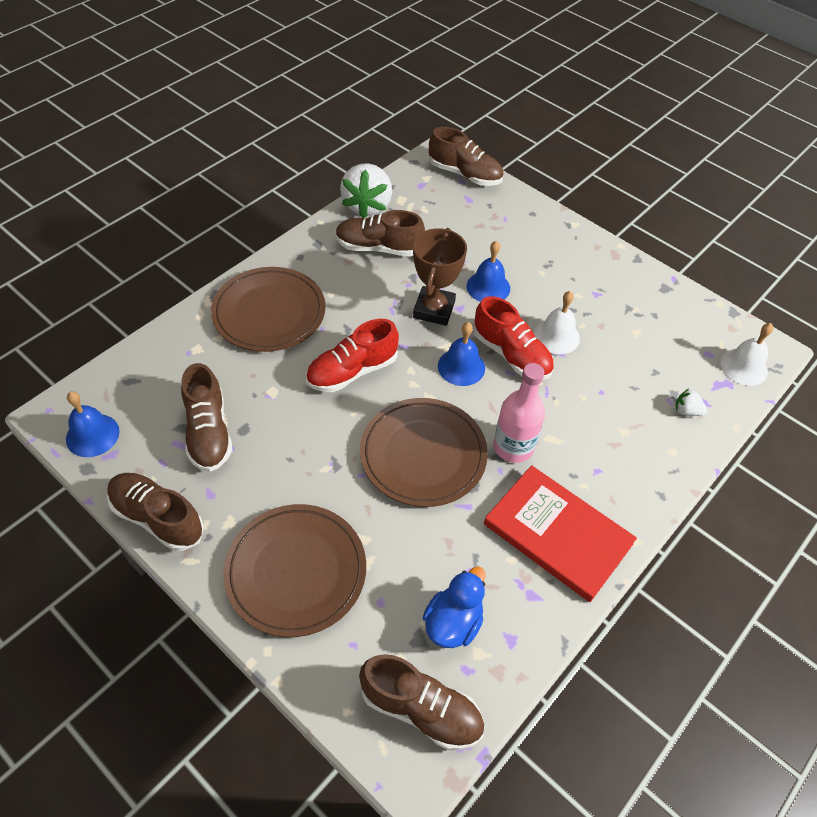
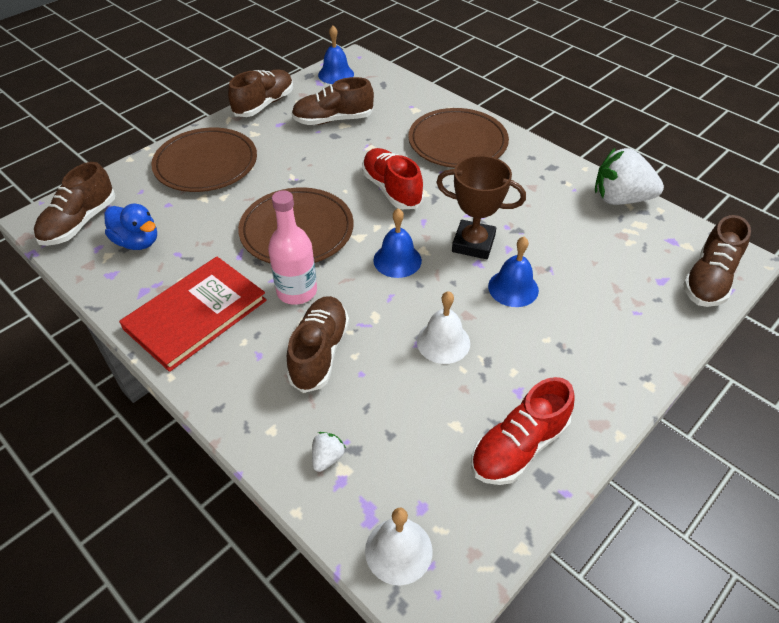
camera: 95 degrees right, 5 degrees down
brown shoe [336,210,425,257] -> brown shoe moved to [286,296,349,393]
red shoe [473,296,554,380] -> red shoe moved to [471,377,575,485]

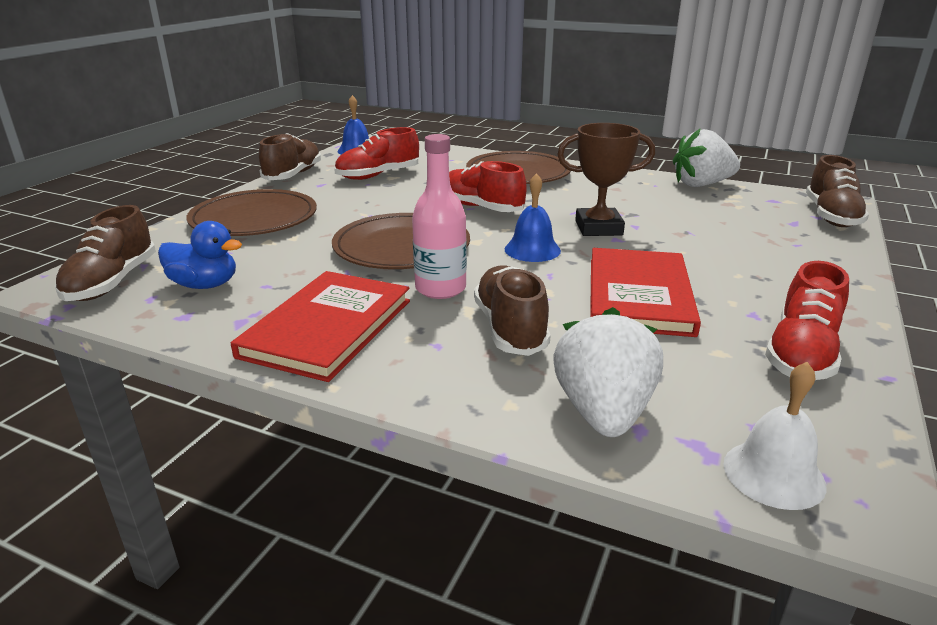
camera: 20 degrees left, 20 degrees down
brown shoe [291,77,374,125] -> red shoe [334,127,419,180]
white strawberry [312,432,346,472] -> white strawberry [554,307,663,437], size x2.32
white bell [417,291,470,364] -> red book [590,248,701,337]
blue bell [488,237,539,307] -> none

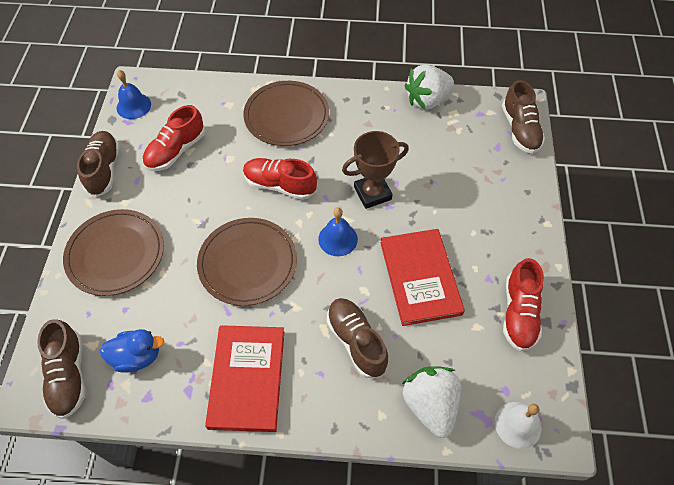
camera: 20 degrees left, 30 degrees up
pink bottle [412,134,467,299] -> none

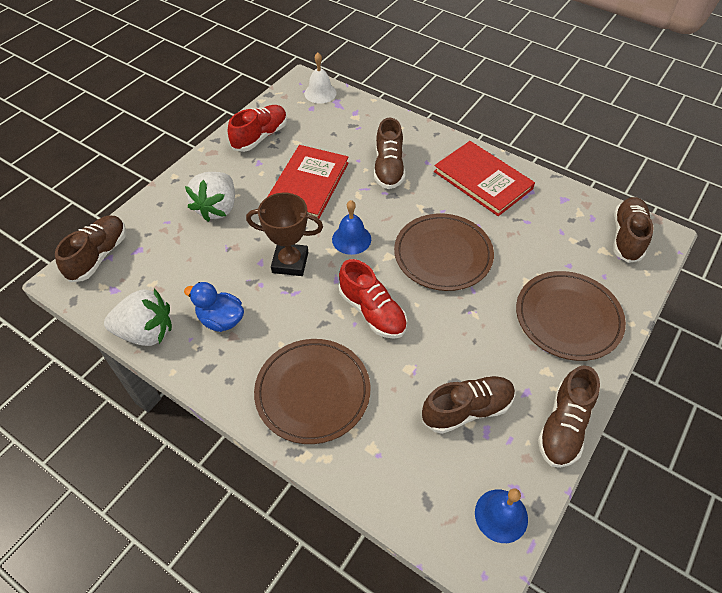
camera: 150 degrees left, 5 degrees down
blue duck [99,329,165,373] -> blue duck moved to [184,282,244,332]
red shoe [142,105,205,171] -> brown shoe [422,376,515,434]
red book [205,325,284,432] -> red book turned 75 degrees counterclockwise [434,141,535,216]
white strawberry [402,366,461,438] -> white strawberry moved to [185,172,235,222]

